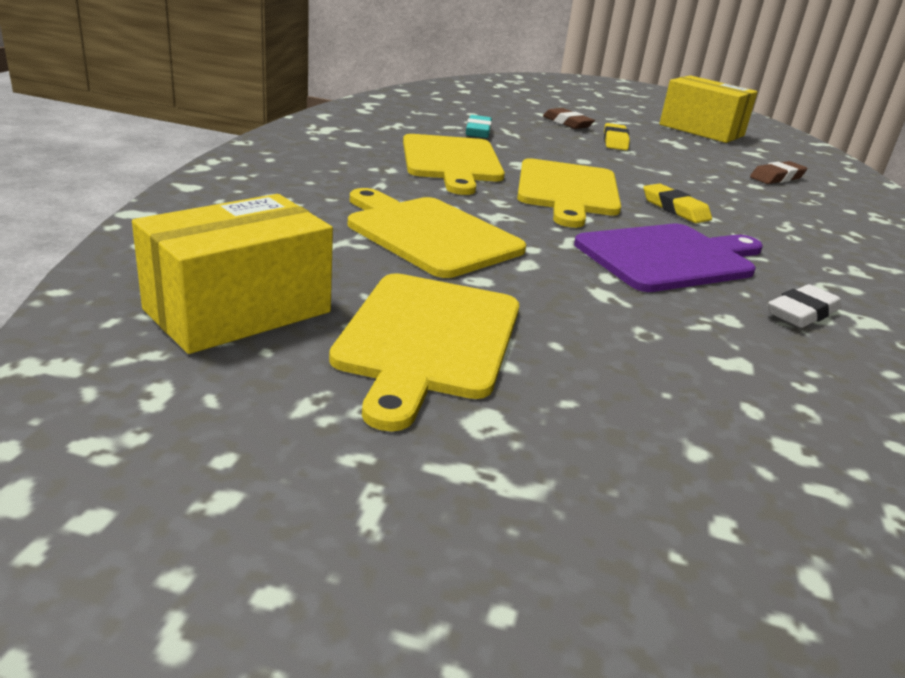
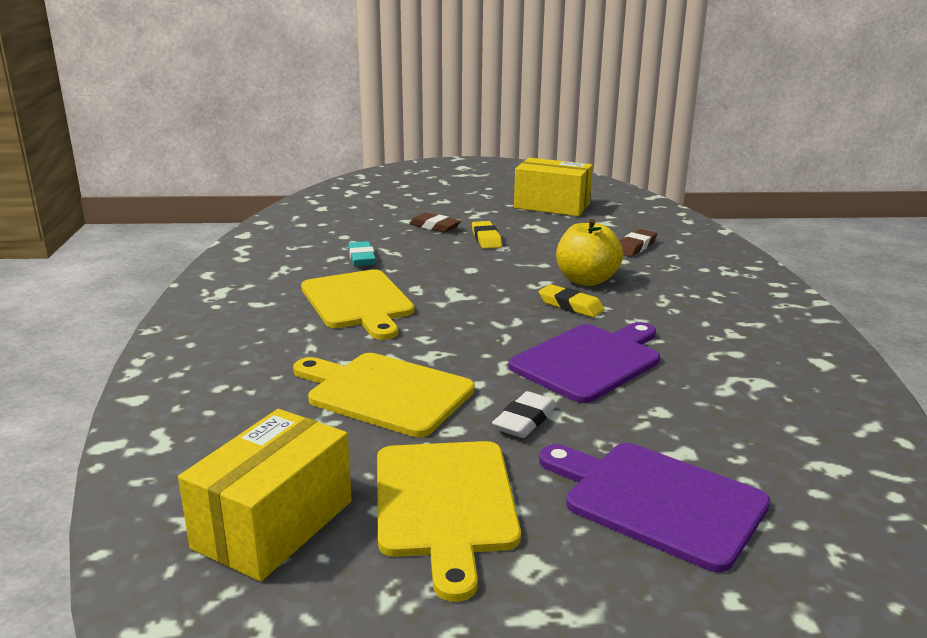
camera: 15 degrees left, 5 degrees down
yellow cutting board [517,158,621,228] -> none
white eraser [768,284,841,328] -> white eraser moved to [492,391,557,438]
none -> purple cutting board [539,443,770,572]
none -> yellow apple [556,219,623,286]

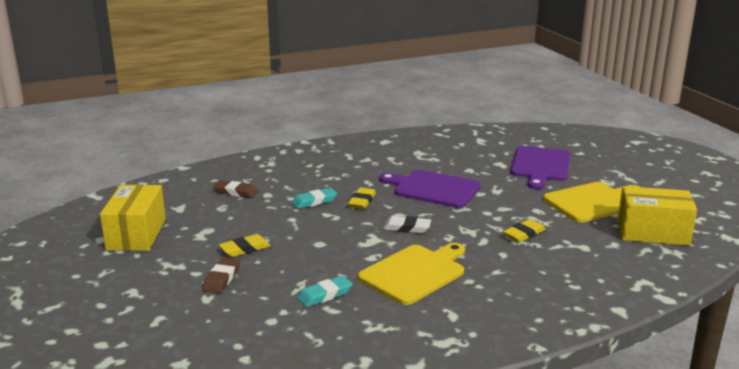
camera: 110 degrees left, 0 degrees up
yellow cutting board [293,353,475,437] -> yellow eraser [503,219,546,242]
white eraser [492,391,557,438] -> white eraser moved to [383,216,431,233]
yellow apple [556,219,623,286] -> turquoise eraser [292,188,337,209]

